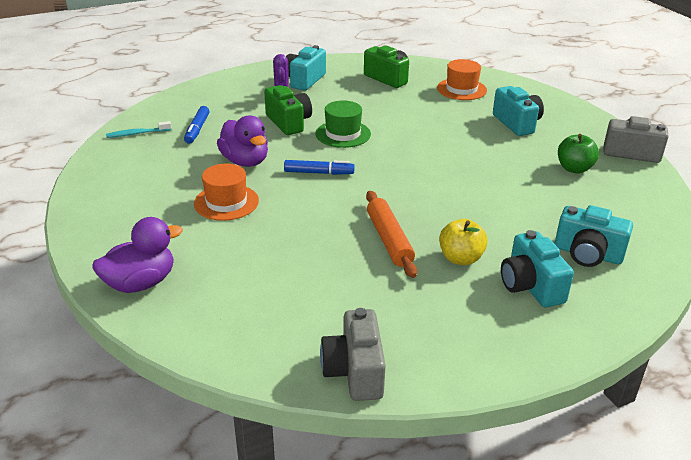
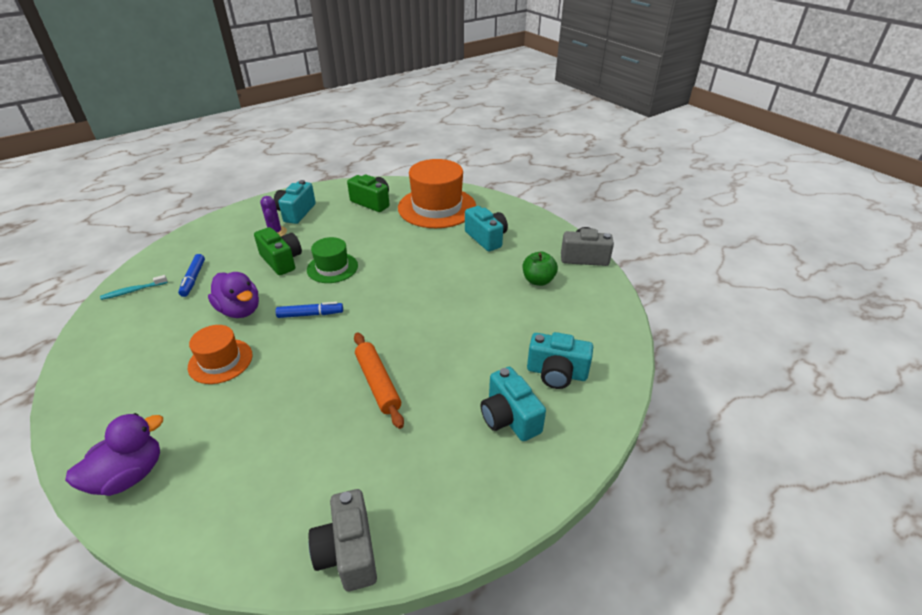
camera: 10 degrees left, 5 degrees up
orange hat [437,59,487,100] -> orange hat [398,159,476,228], size x1.81
yellow apple [439,219,488,265] -> none

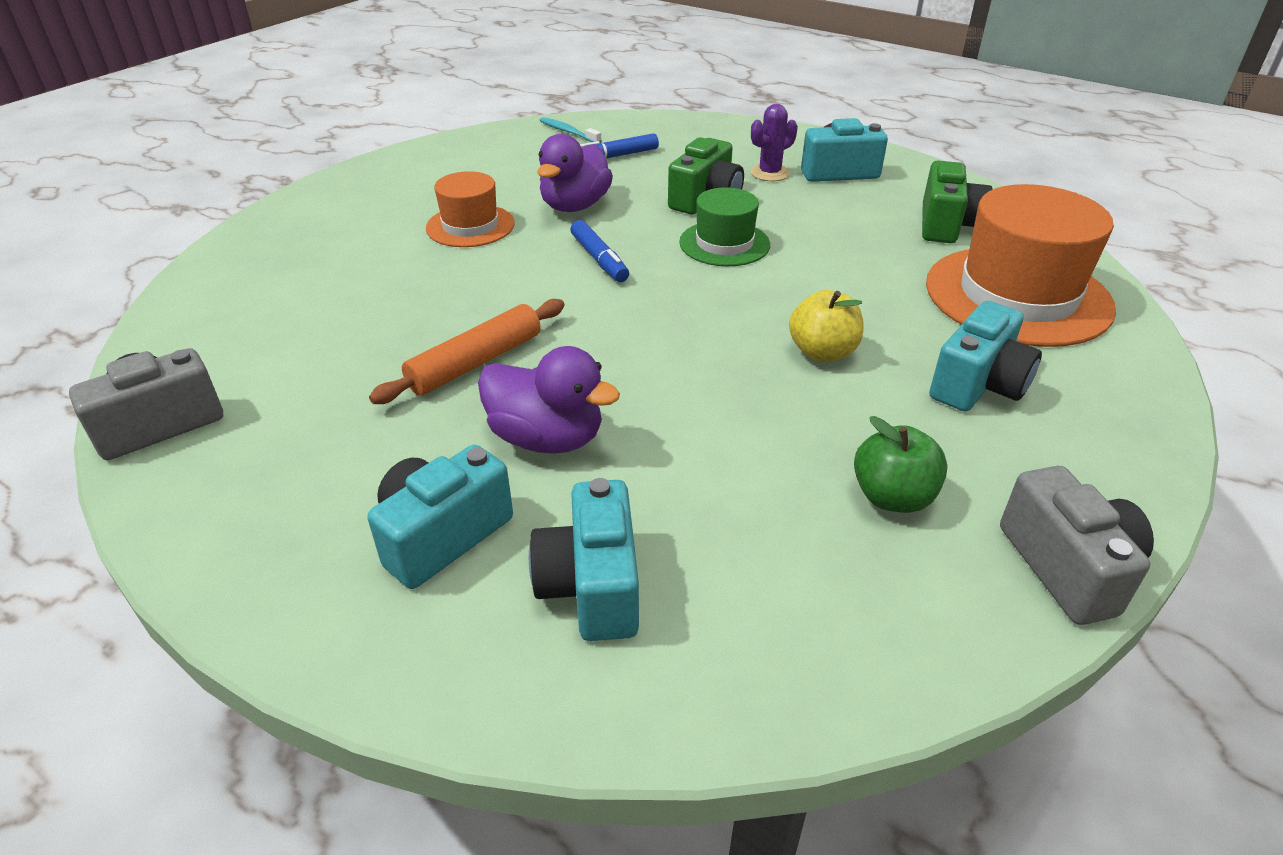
camera: 70 degrees right, 0 degrees up
purple duck [65,413,163,496] -> purple duck moved to [478,346,620,454]
none -> yellow apple [789,290,863,362]

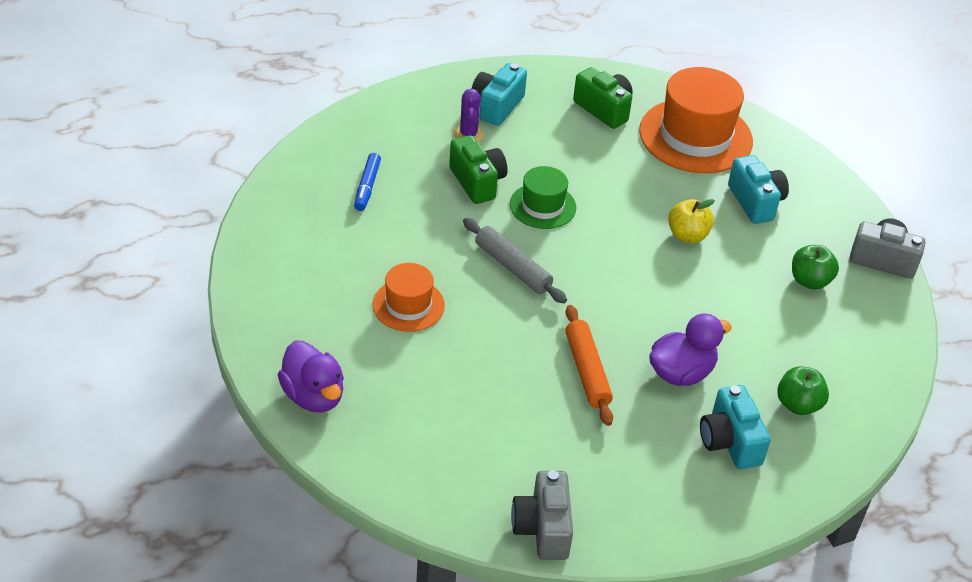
camera: 60 degrees left, 5 degrees up
turquoise camera [529,478,639,641] -> green apple [777,366,829,415]
purple duck [537,134,613,212] -> purple duck moved to [278,341,344,413]
turquoise toothbrush [539,117,602,143] -> none
blue marker [570,220,629,282] -> grey rolling pin [463,218,567,303]

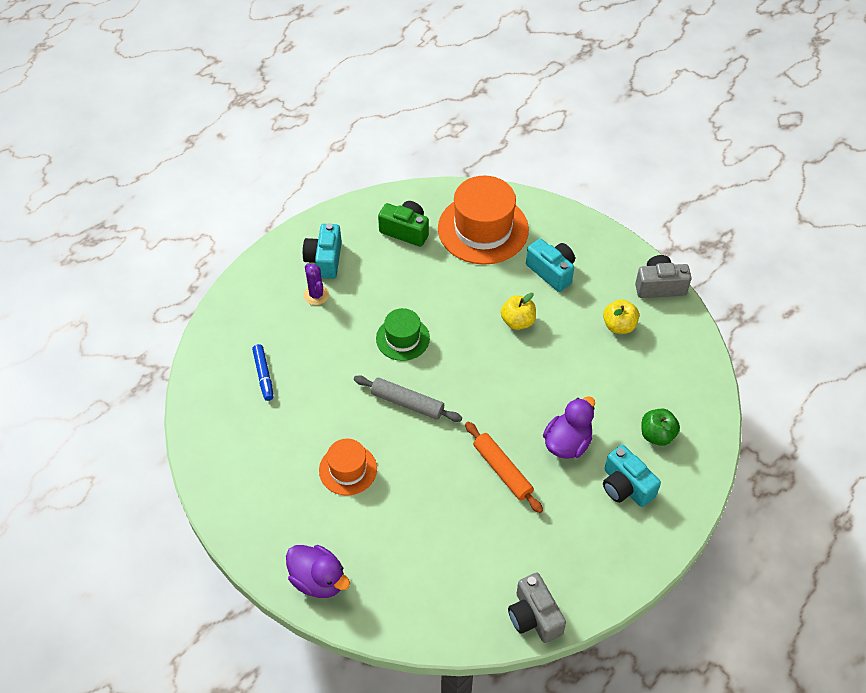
camera: 20 degrees left, 10 degrees up
green camera [449,135,508,204] -> none
green apple [792,245,839,290] -> yellow apple [603,299,639,334]

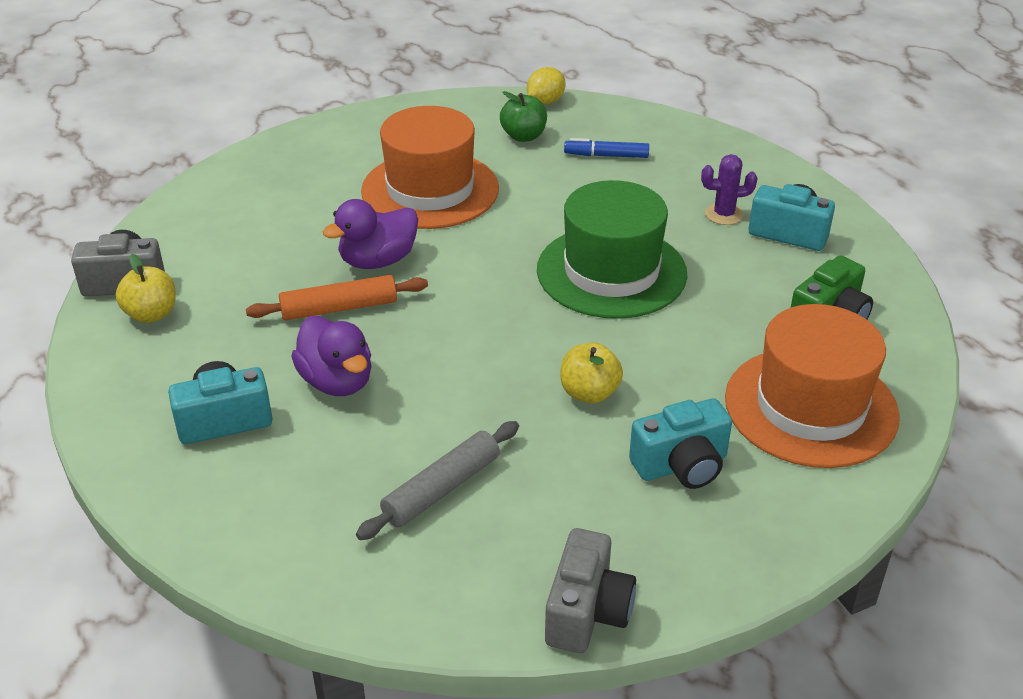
camera: 110 degrees right, 15 degrees down
purple duck [286,545,350,598] -> purple duck moved to [323,199,418,269]
orange hat [319,439,377,496] -> orange hat [361,106,499,229], size x1.81
grey rolling pin [354,375,462,422] -> grey rolling pin moved to [356,421,519,540]
green hat [376,308,430,361] -> green hat [537,180,687,319], size x1.81
yellow apple [603,299,639,334] -> yellow apple moved to [116,254,176,323]
green apple [641,409,680,446] -> green apple moved to [500,91,547,142]
none -> yellow lemon [527,67,566,105]

